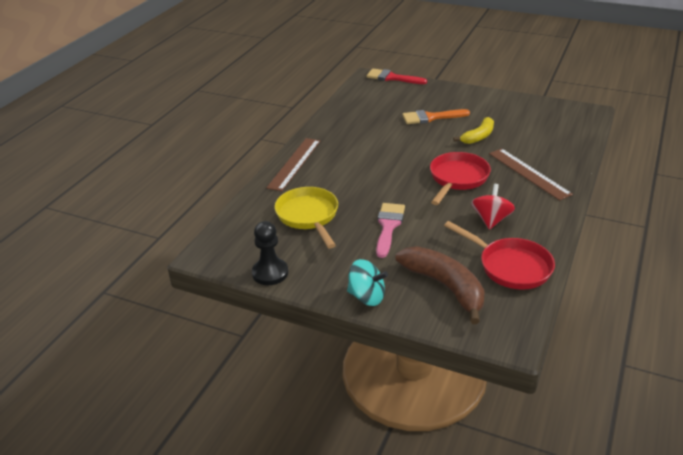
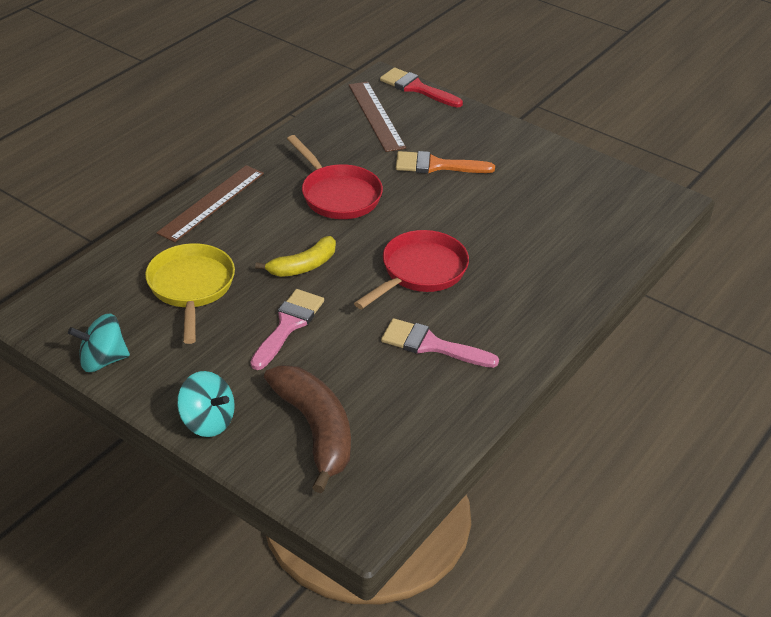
camera: 10 degrees right, 5 degrees up
black pawn [252,221,288,285] -> turquoise spinning top [68,314,130,372]
red pan [444,221,555,290] -> red pan moved to [287,135,383,219]
yellow banana [453,117,494,144] -> yellow banana moved to [255,236,336,277]
red spinning top [471,184,515,230] -> pink brush [381,318,499,368]
brown ruler [489,148,573,201] -> brown ruler moved to [349,82,406,152]

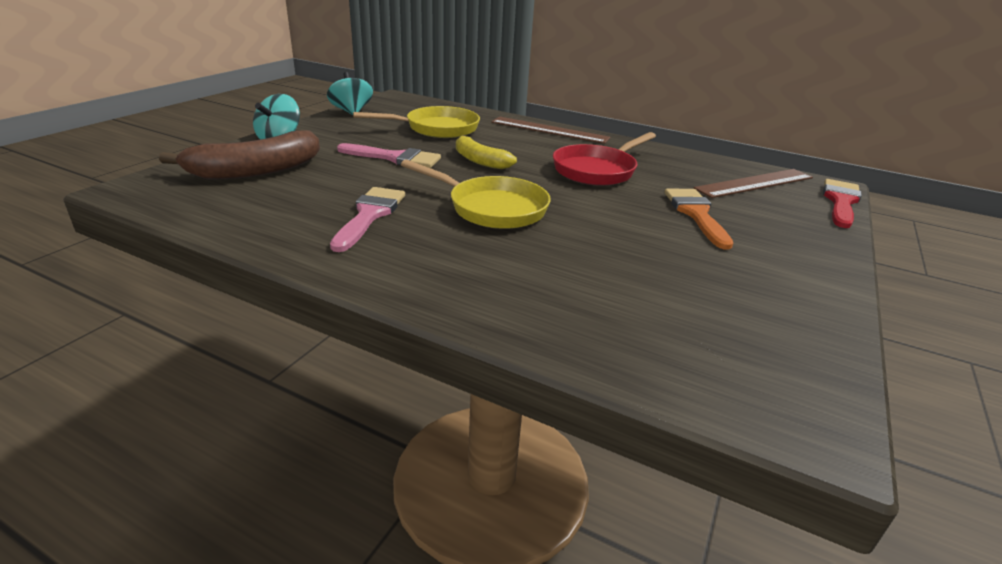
camera: 80 degrees right, 10 degrees down
red pan [354,230,469,309] -> yellow pan [401,159,551,229]

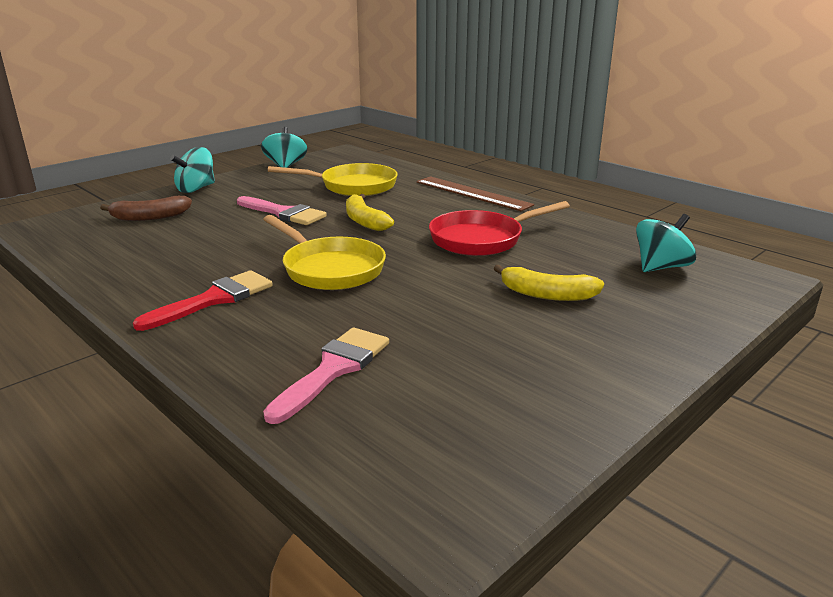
camera: 20 degrees right, 5 degrees down
brown banana [159,130,320,179] -> brown banana [100,196,192,221], size x0.62
pink brush [330,187,405,252] -> pink brush moved to [263,327,389,424]
orange brush [664,188,733,250] -> yellow banana [494,264,604,301]
brown ruler [693,169,813,198] -> turquoise spinning top [636,214,696,272]
red brush [823,179,862,228] -> red brush moved to [133,270,273,331]

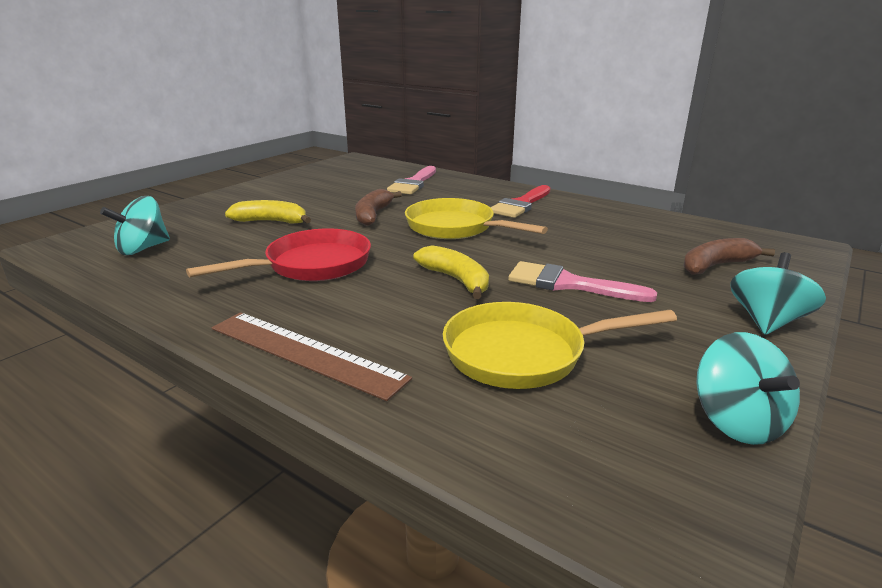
camera: 170 degrees right, 0 degrees up
none -> brown banana [355,189,402,226]

